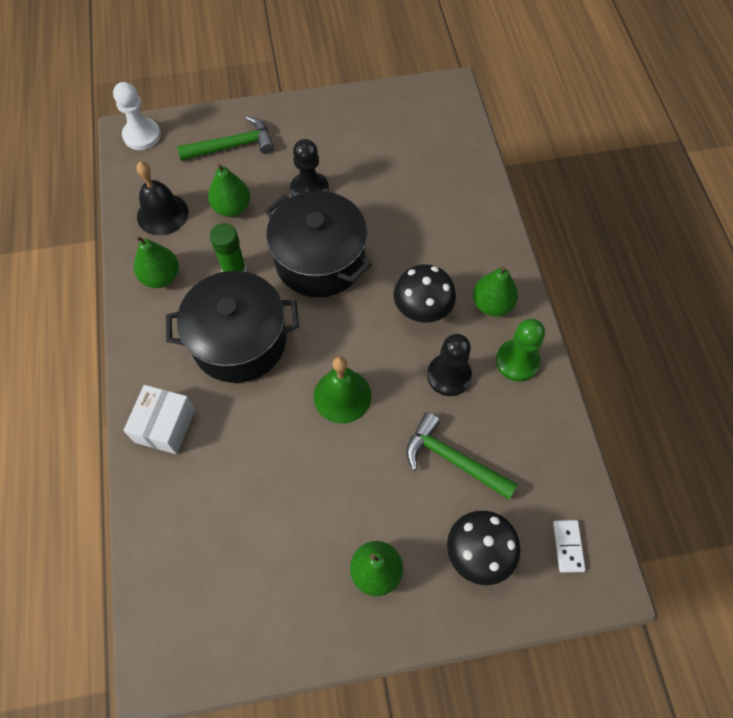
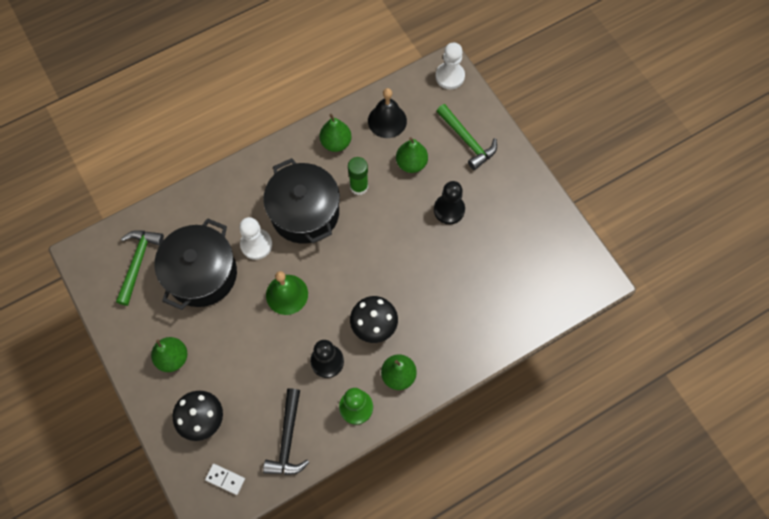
camera: 70 degrees right, 5 degrees up
white box [123,385,195,454] -> none
black pot [265,191,372,298] -> black pot moved to [155,218,237,310]
green hammer [406,412,518,499] -> green hammer moved to [116,230,164,306]
white domino [553,520,586,573] -> white domino turned 45 degrees clockwise [205,464,245,495]
none -> white pawn [239,217,272,260]
none -> black hammer [263,388,309,475]

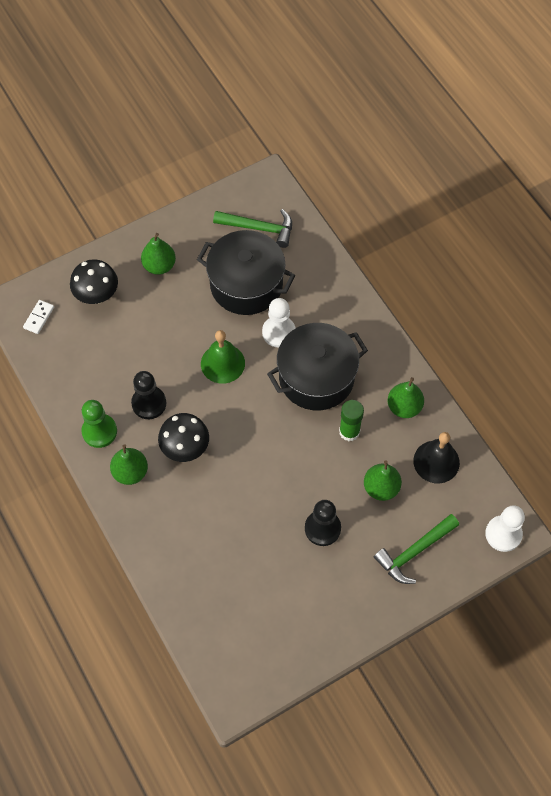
camera: 90 degrees right, 5 degrees down
black hammer [263,388,309,475] -> none

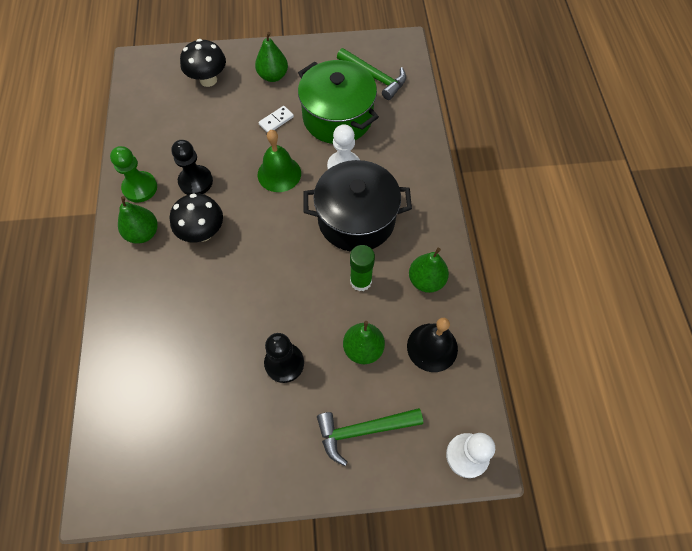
camera: 25 degrees right, 0 degrees up
white domino [23,300,54,334] -> white domino moved to [258,106,294,132]
black pot [197,230,295,315] -> green pot [298,60,379,144]

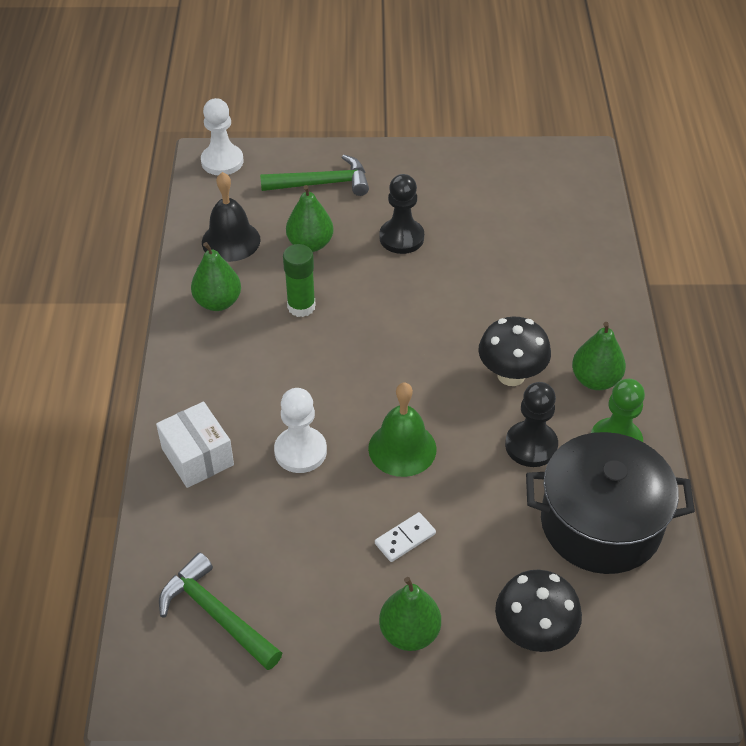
camera: 175 degrees left, 15 degrees down
green pot [298,60,379,144] -> none
black pot [303,160,412,252] -> black pot moved to [526,432,695,574]
none -> white box [156,401,234,488]

